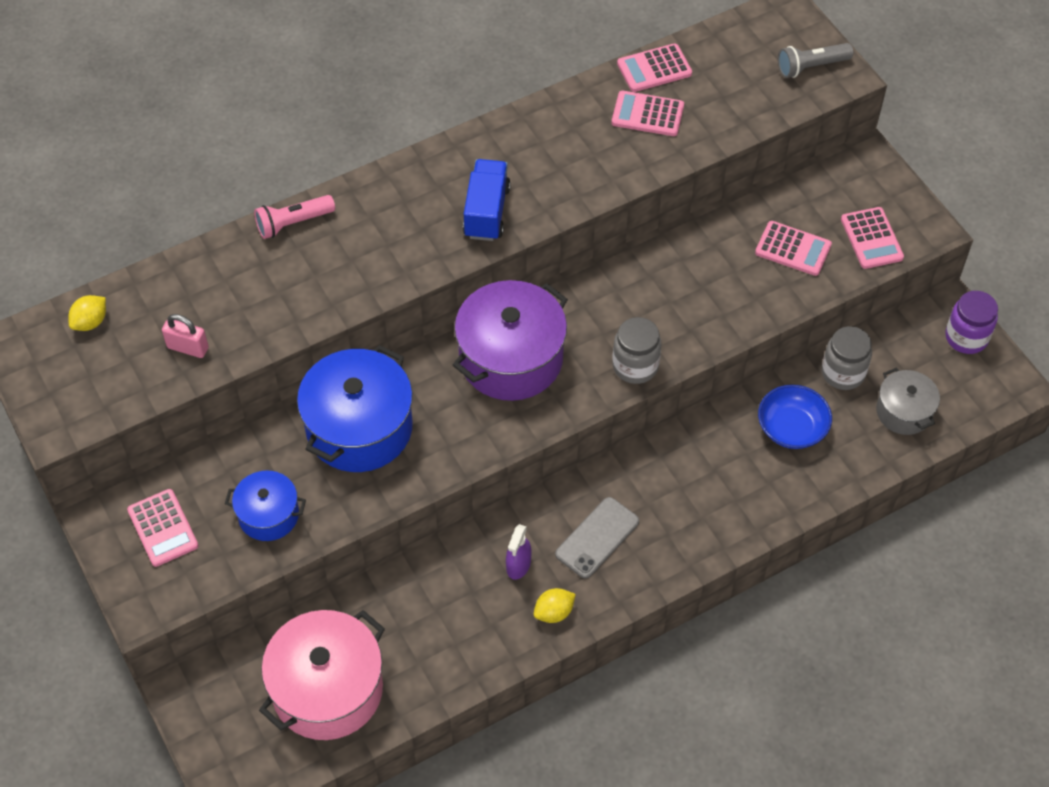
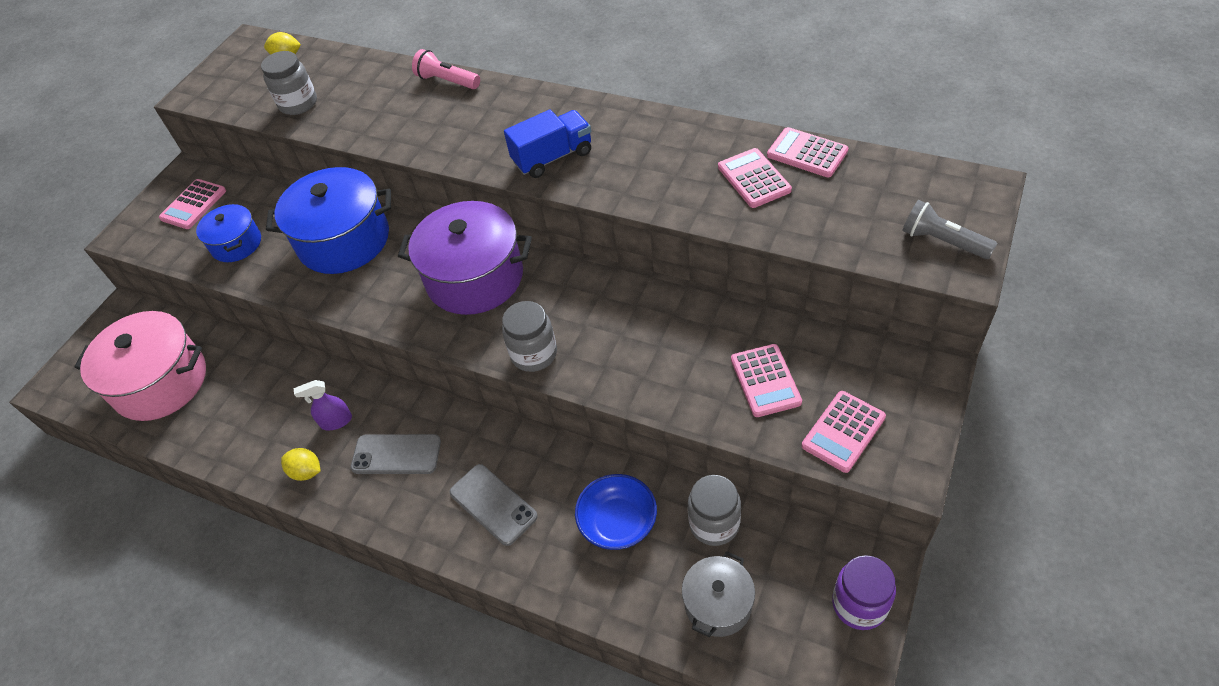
camera: 60 degrees right, 5 degrees down
pink padlock [162,314,209,358] -> grey jar [261,51,317,115]
none -> grey phone [449,464,538,546]

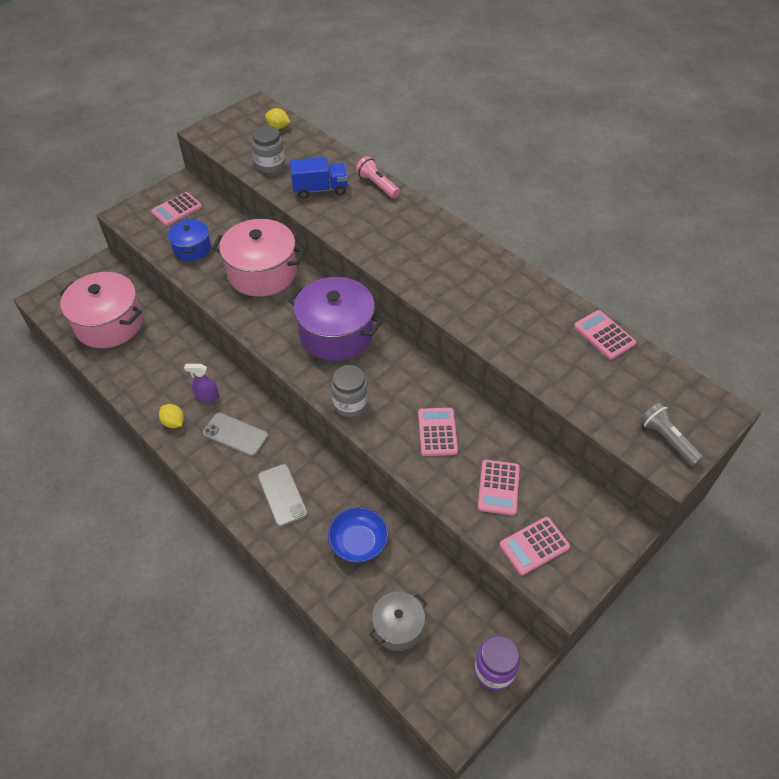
camera: 15 degrees right, 0 degrees up
blue pot [266,167,391,274] -> pink pot [212,219,305,297]
blue truck [504,109,591,178] -> blue truck moved to [290,157,348,199]
grey jar [688,475,741,546] -> none
pink calculator [718,148,792,208] -> pink calculator moved to [418,408,458,456]

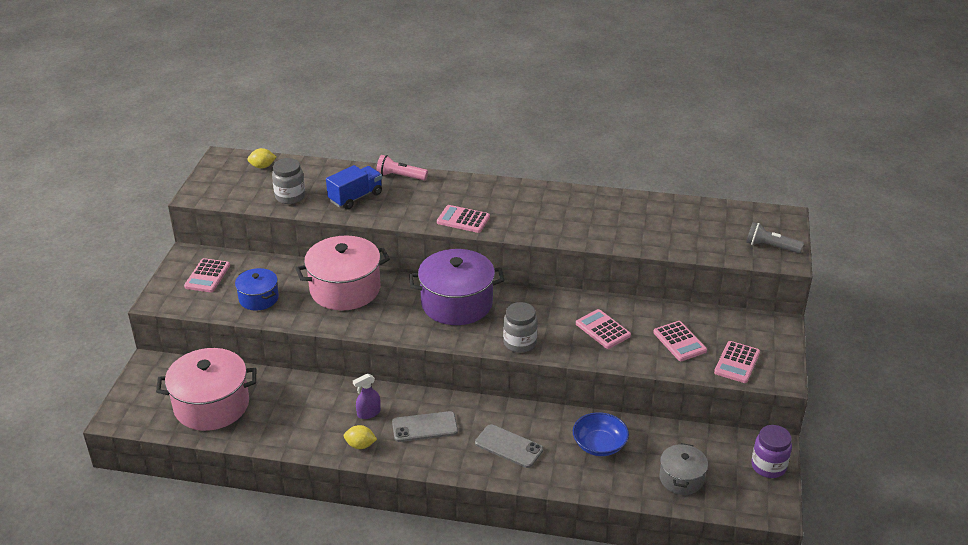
camera: 35 degrees left, 15 degrees down
pink calculator [574,310,636,360] -> pink calculator moved to [437,205,490,233]

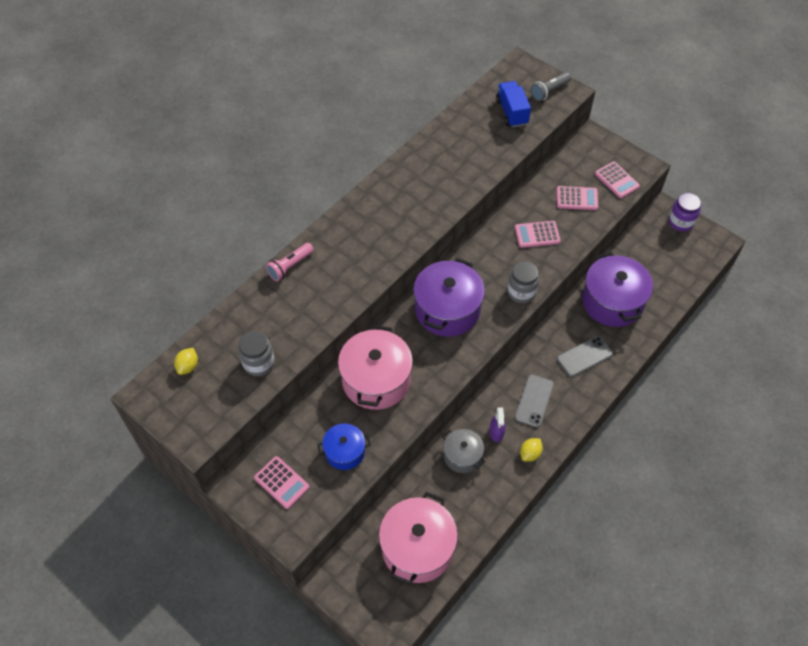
camera: 60 degrees left, 20 degrees up
blue truck [326,165,382,210] -> blue truck moved to [496,81,531,127]
pink calculator [437,205,490,233] -> none
blue bowl [573,412,629,456] -> purple pot [582,252,653,327]
grey pot [659,443,708,495] -> grey pot moved to [442,429,485,473]

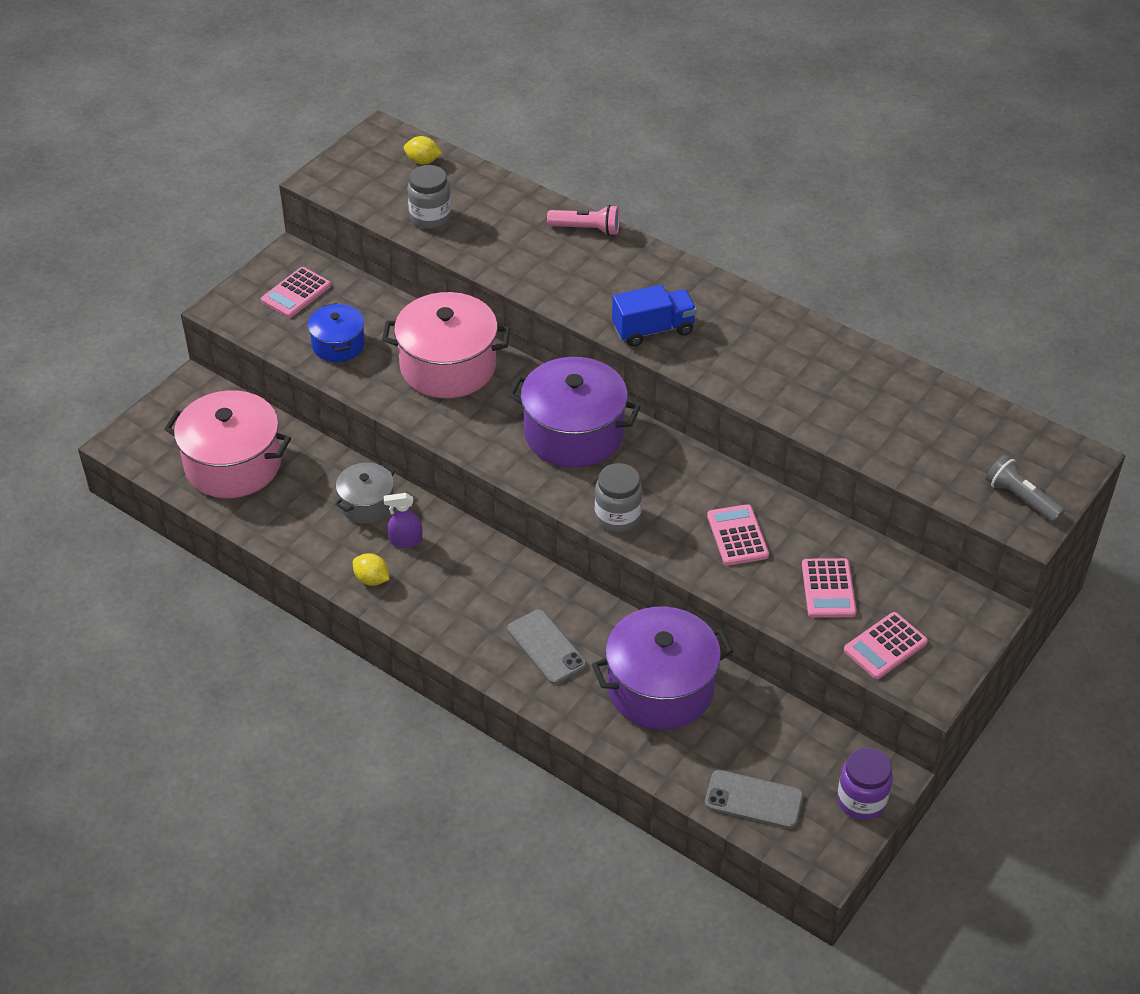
camera: 85 degrees right, 10 degrees down
pink flashlight [266,243,314,281] -> pink flashlight turned 150 degrees clockwise [547,205,620,236]
blue truck [496,81,531,127] -> blue truck moved to [612,285,697,347]
grey phone [514,375,554,428] -> grey phone moved to [705,770,803,829]

